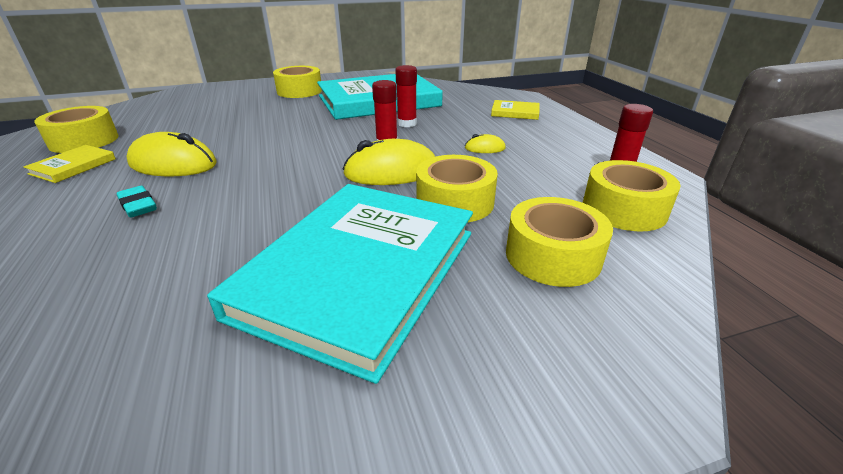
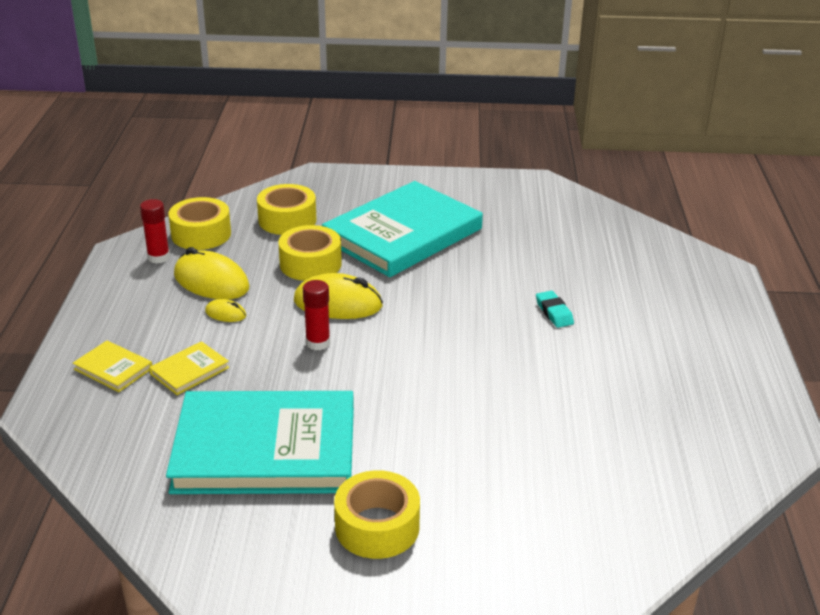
camera: 160 degrees left, 0 degrees up
yellow book [24,145,116,183] -> yellow book moved to [149,341,229,395]
yellow tape [34,106,119,153] -> none
yellow mouse [126,132,217,176] -> yellow mouse moved to [174,247,250,299]
red glue stick [395,65,417,127] -> none

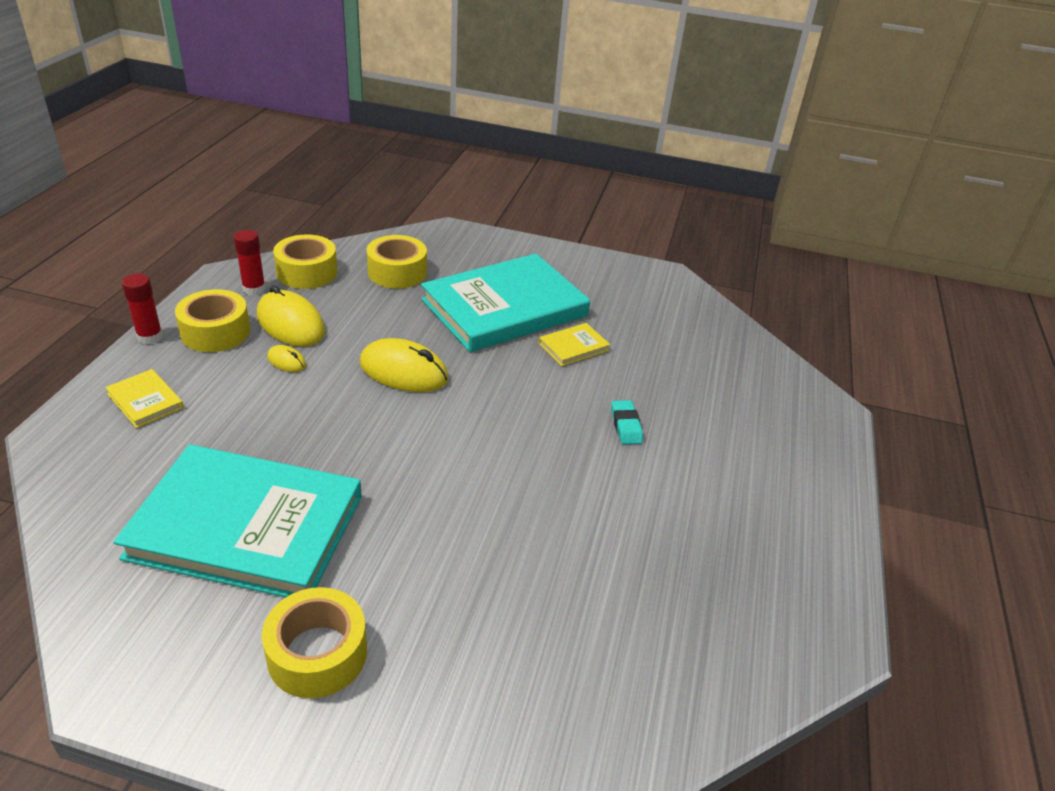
camera: 10 degrees right, 5 degrees up
yellow book [149,341,229,395] -> yellow book moved to [539,323,610,366]
yellow tape [278,225,342,281] -> yellow tape moved to [175,289,250,352]
red glue stick [303,280,330,351] -> red glue stick moved to [122,274,163,344]

